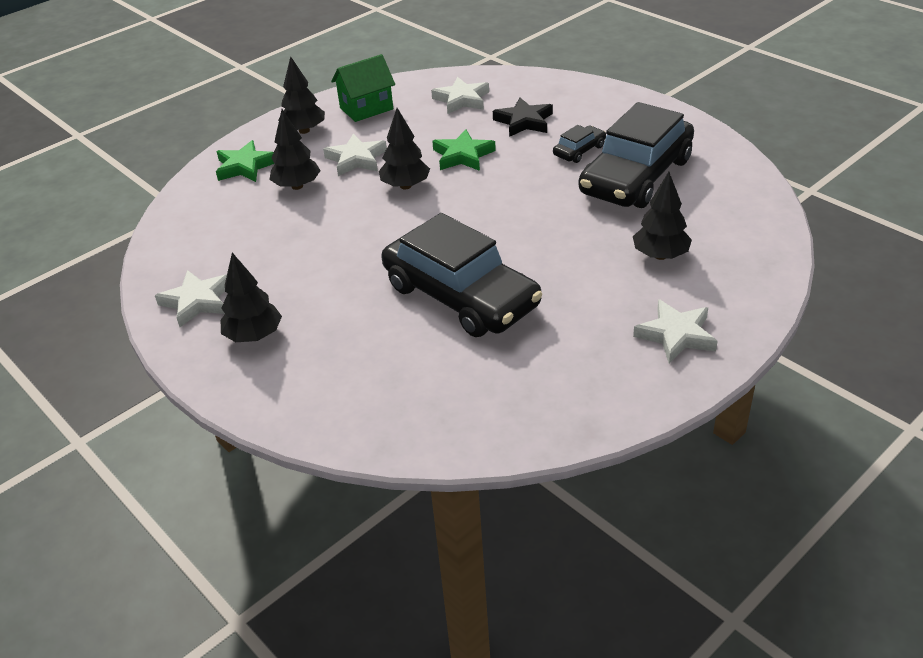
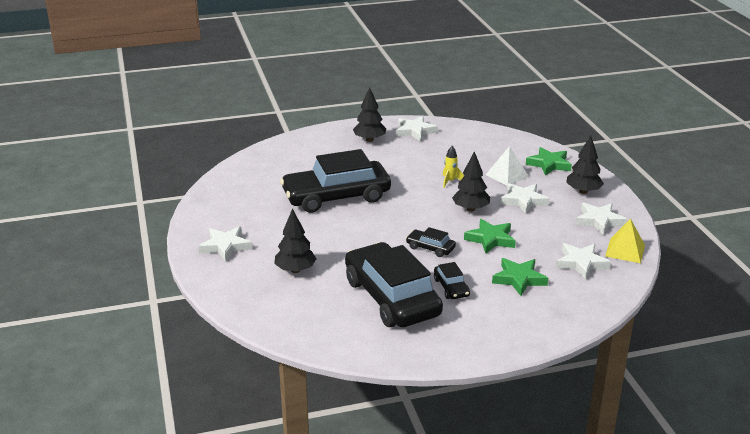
camera: 115 degrees right, 10 degrees down
black tree [269,109,321,190] -> white pyramid [486,146,529,186]
green house [331,54,395,122] -> white star [576,203,627,235]
black star [493,97,553,137] -> green star [492,258,548,296]
none -> black car [406,227,456,257]
none -> yellow rocket [443,146,464,188]
none -> yellow pyramid [605,218,645,263]

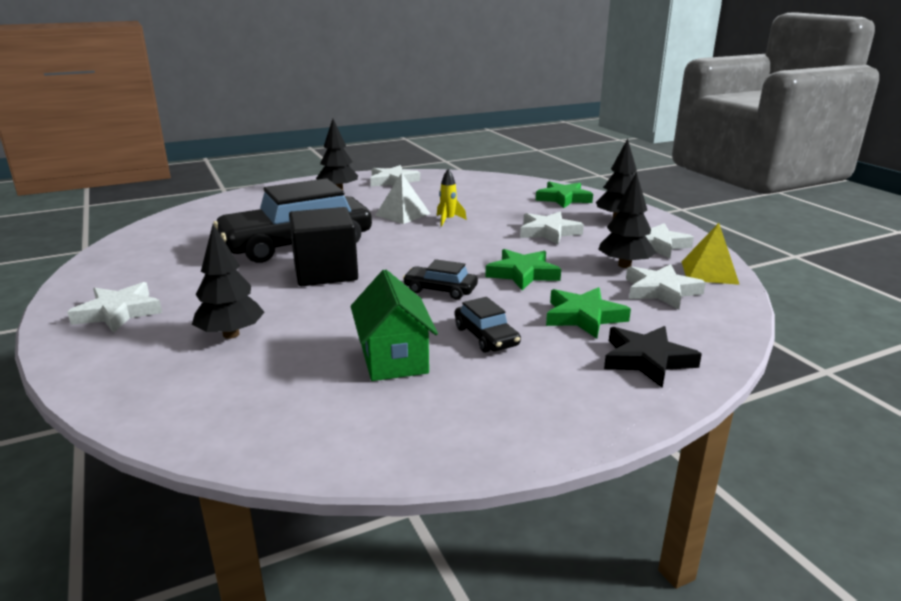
camera: 10 degrees left, 5 degrees down
black car [345,242,443,327] -> green house [351,269,438,381]
black tree [452,151,490,212] -> black tree moved to [598,172,656,268]
white pyramid [486,146,529,186] -> white pyramid moved to [375,173,430,224]
none -> black cube [289,207,358,286]
none -> black star [604,326,702,388]

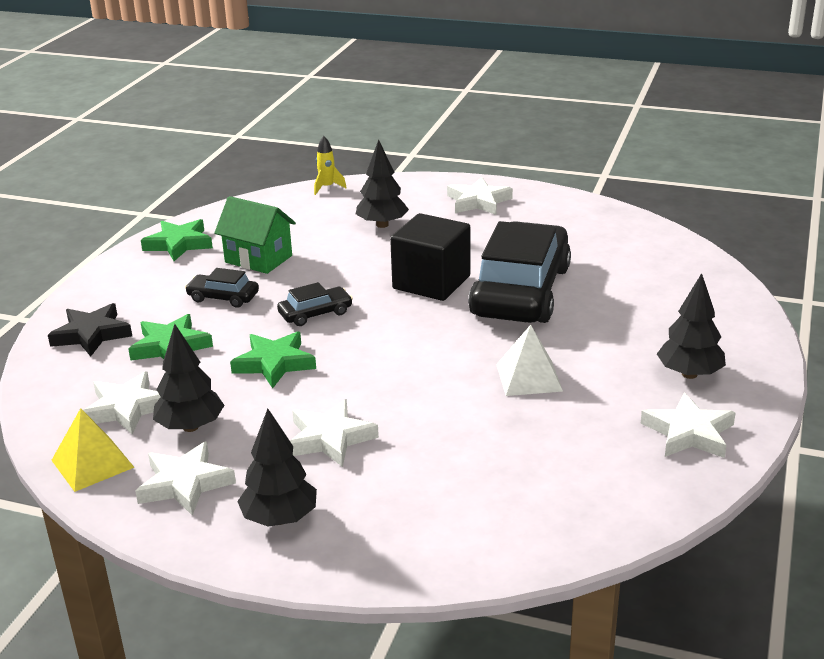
camera: 135 degrees right, 5 degrees up
yellow rocket [437,169,467,227] -> yellow rocket moved to [314,136,347,195]
green star [536,181,593,208] -> green star moved to [141,219,213,261]

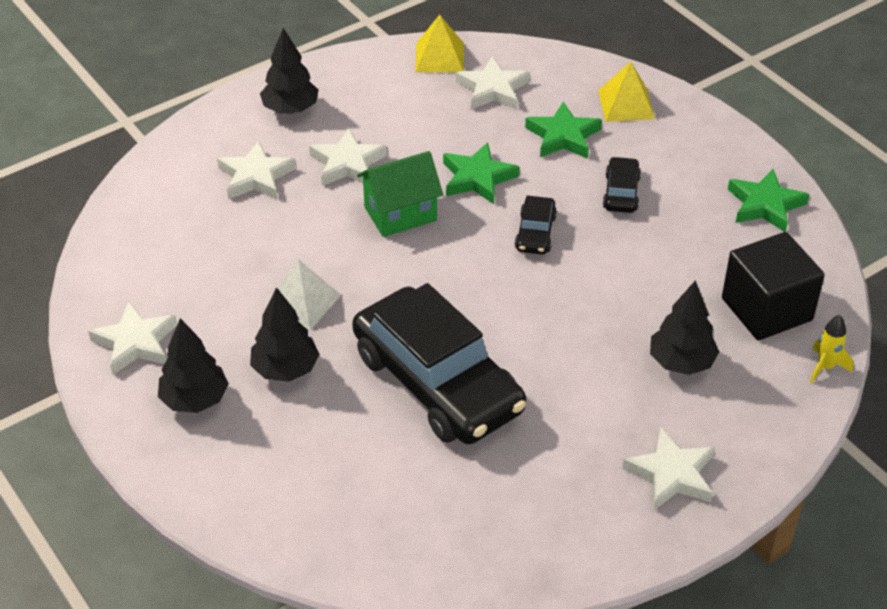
camera: 125 degrees right, 15 degrees up
black star [48,303,132,357] -> yellow pyramid [598,62,655,122]
white star [135,441,236,516] -> white star moved to [217,140,296,199]
black tree [153,324,224,432] -> black tree moved to [250,287,320,382]
black car [185,268,259,308] -> black car turned 45 degrees counterclockwise [603,157,641,213]
green house [214,196,296,274] -> green house moved to [357,151,443,237]
black cube [390,213,470,301] -> black cube moved to [722,232,825,340]

